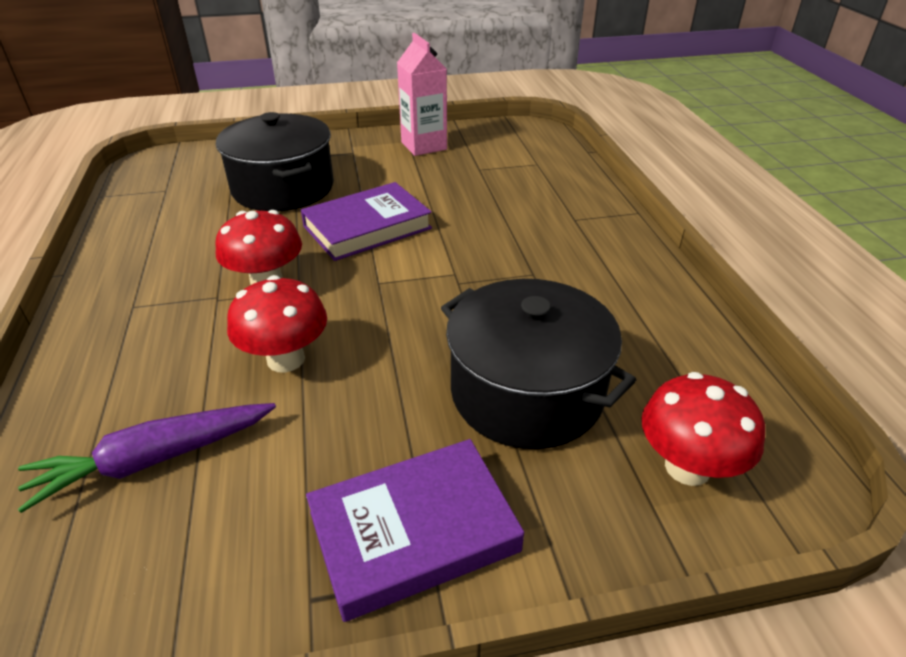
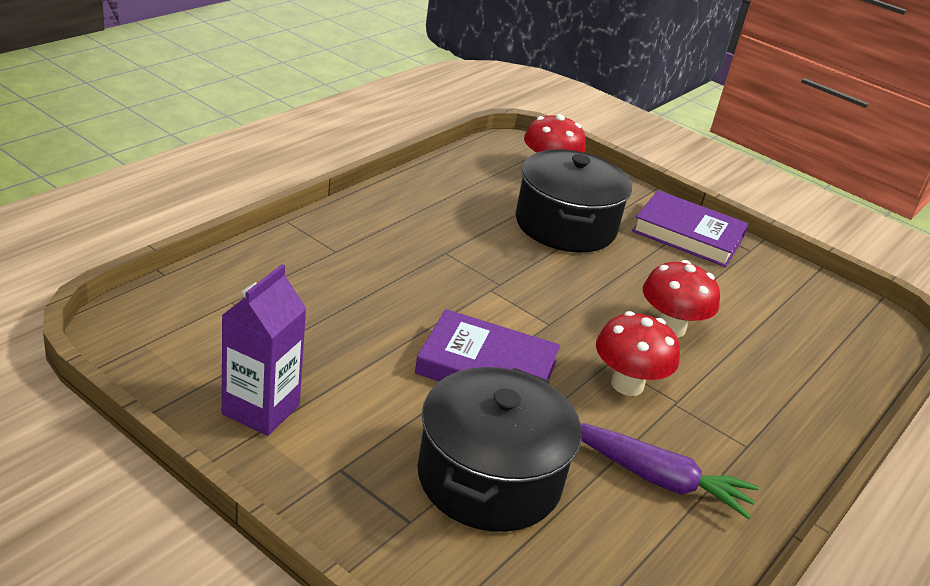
camera: 135 degrees left, 5 degrees down
purple carrot [18,403,276,513] -> purple carrot moved to [580,423,759,519]
pink carton [397,33,447,156] -> purple carton [221,264,307,436]

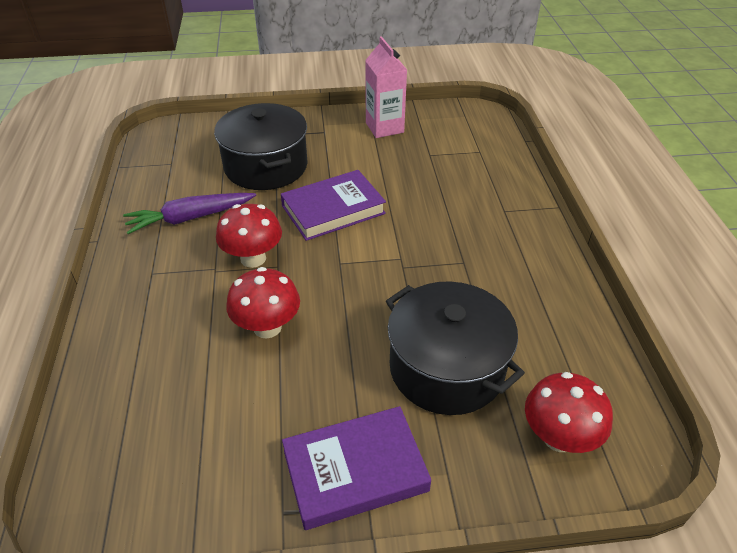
camera: 140 degrees right, 10 degrees up
purple carton [221,264,307,436] -> pink carton [365,36,407,138]

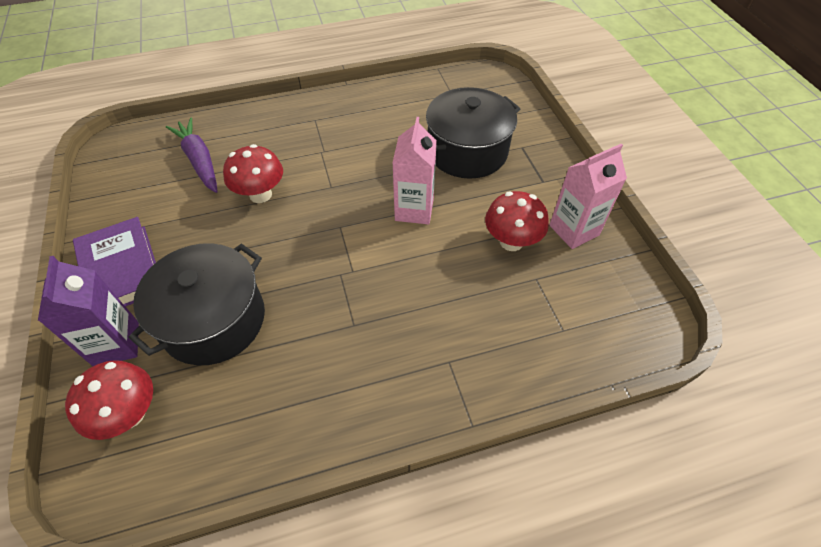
camera: 80 degrees right, 10 degrees up
purple carrot [123,193,256,234] -> purple carrot moved to [166,118,218,193]
red mushroom [216,204,282,268] -> red mushroom moved to [485,191,549,251]
purple book [281,170,386,241] -> pink carton [393,117,437,224]
none -> purple carton [38,256,139,366]

